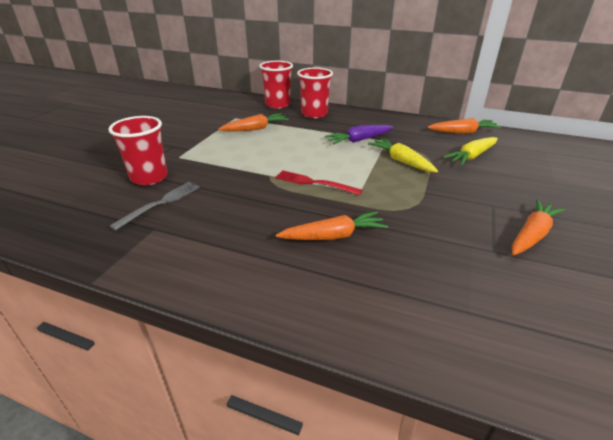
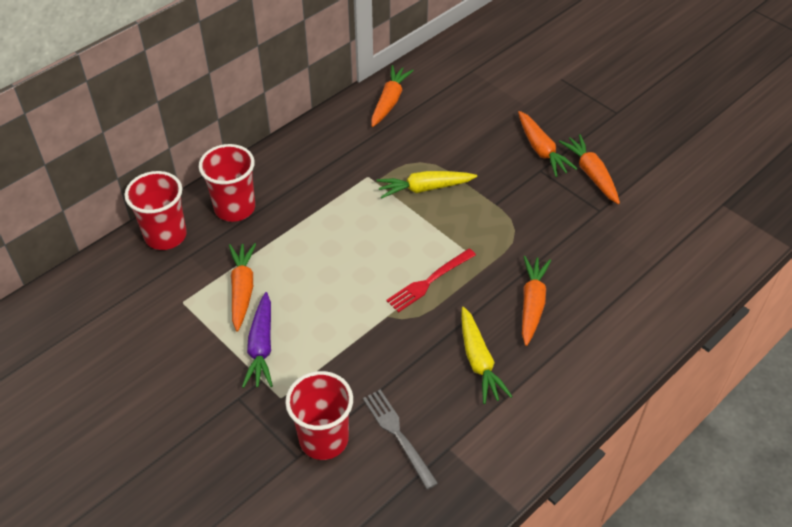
camera: 65 degrees left, 15 degrees up
purple carrot [324,125,393,144] -> purple carrot moved to [242,292,273,388]
yellow carrot [443,137,498,165] -> yellow carrot moved to [461,307,513,404]
none -> orange carrot [518,111,577,177]

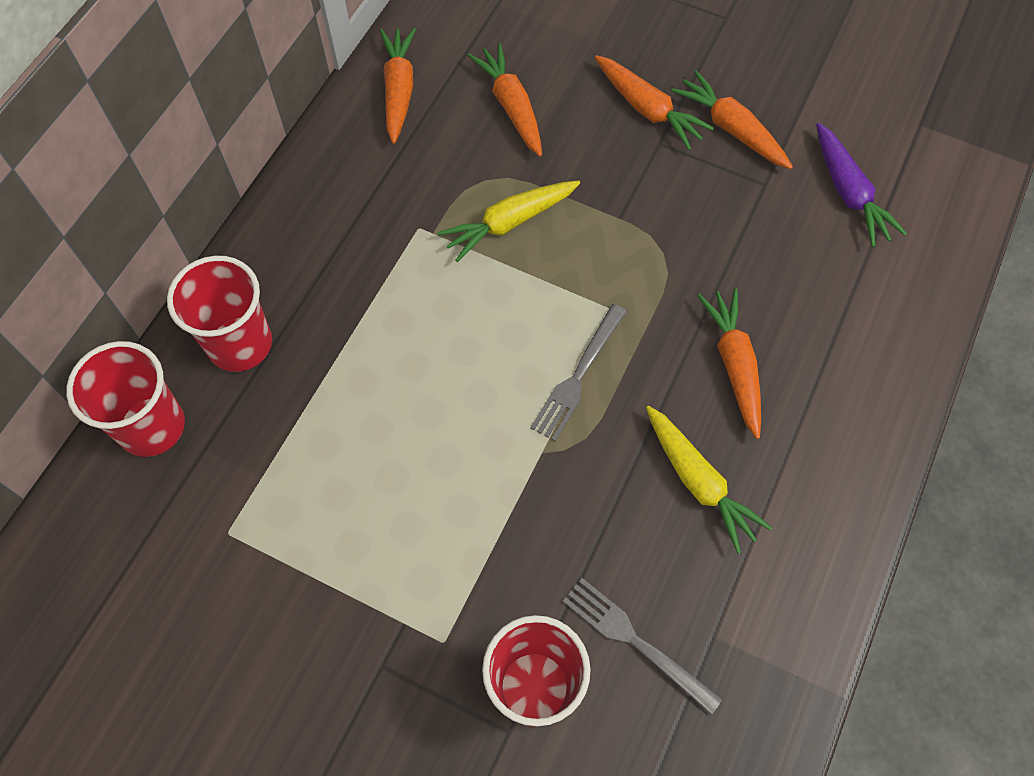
camera: 20 degrees left, 15 degrees up
orange carrot [229,243,256,331] -> orange carrot moved to [467,43,542,156]
purple carrot [242,292,273,388] -> purple carrot moved to [816,123,907,247]
red fork [386,249,476,313] -> grey fork [530,304,627,441]

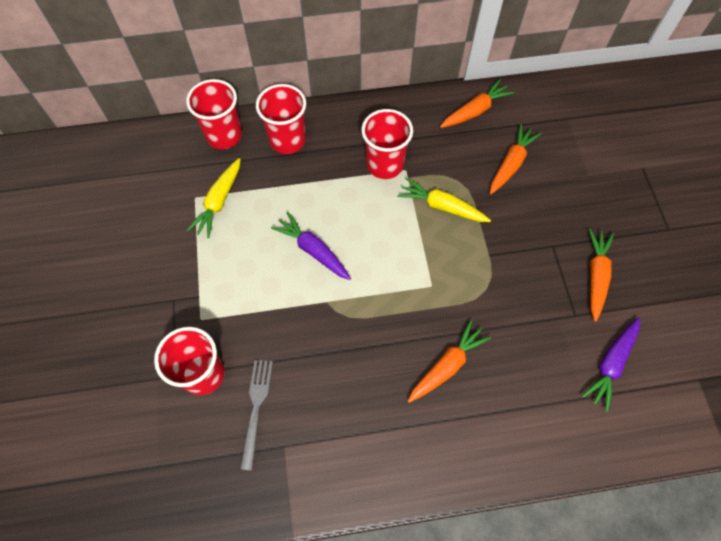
camera: 55 degrees right, 0 degrees up
grey fork [530,304,627,441] -> none
orange carrot [595,55,714,150] -> none
yellow carrot [646,406,773,554] -> yellow carrot moved to [187,158,240,238]
none -> purple carrot [271,212,351,280]
none -> red cup [361,109,413,179]

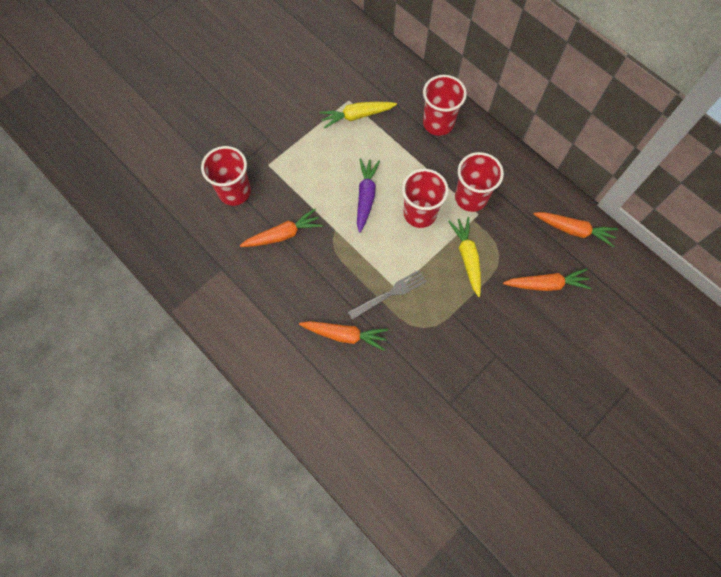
camera: 55 degrees right, 5 degrees up
red cup [186,79,242,149] -> red cup moved to [402,169,449,228]
grey fork [240,360,273,471] -> grey fork moved to [348,270,427,320]
purple carrot [582,318,640,412] -> none
orange carrot [589,229,614,322] -> orange carrot moved to [240,209,323,247]

